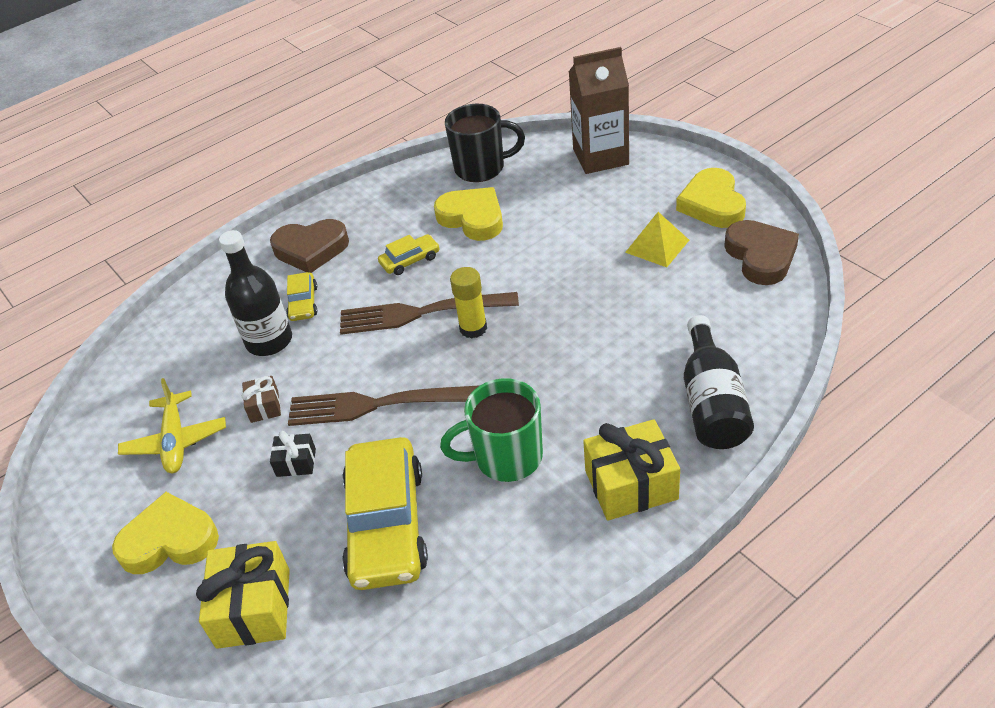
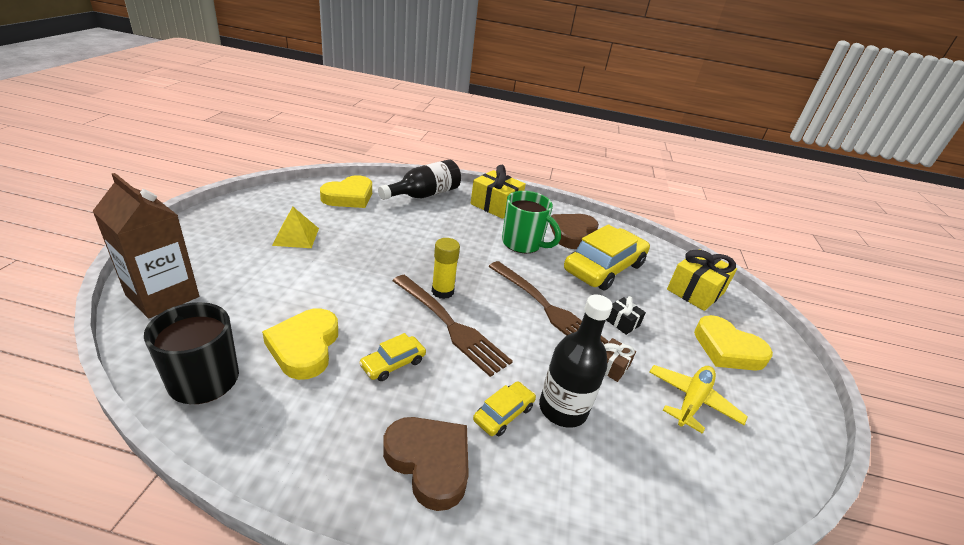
camera: 140 degrees left, 10 degrees down
yellow car [378,234,440,275] -> yellow car turned 60 degrees counterclockwise [359,333,426,381]
yellow heart [676,168,746,228] -> yellow heart moved to [320,175,372,208]
brown heart [724,220,799,285] -> brown heart moved to [550,214,599,249]

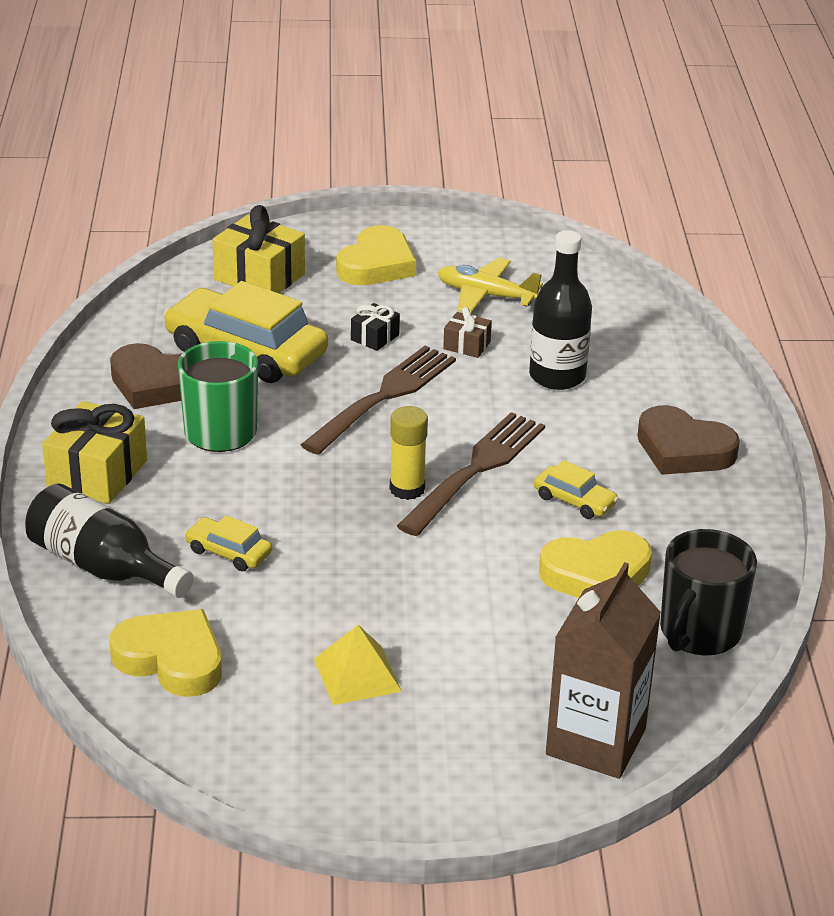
camera: 100 degrees left, 0 degrees up
brown heart [383,417,469,511] -> brown heart turned 90 degrees counterclockwise [638,405,740,475]
yellow car [473,381,536,436] -> yellow car moved to [185,515,272,571]

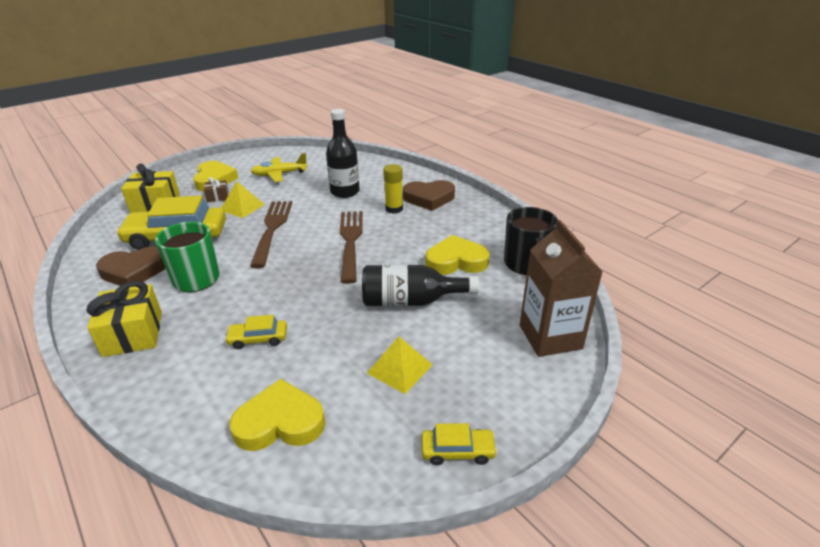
camera: 35 degrees left, 0 degrees up
black bottle [25,483,194,598] -> black bottle moved to [362,265,479,306]
black gift [351,303,400,351] -> yellow pyramid [221,181,265,218]
yellow glue stick [390,406,428,500] -> yellow glue stick moved to [383,164,403,214]
brown gift [443,307,492,358] -> brown gift moved to [204,177,229,202]
yellow car [534,460,619,519] -> yellow car moved to [422,423,497,465]
yellow heart [539,530,652,598] -> yellow heart turned 135 degrees counterclockwise [426,235,489,275]

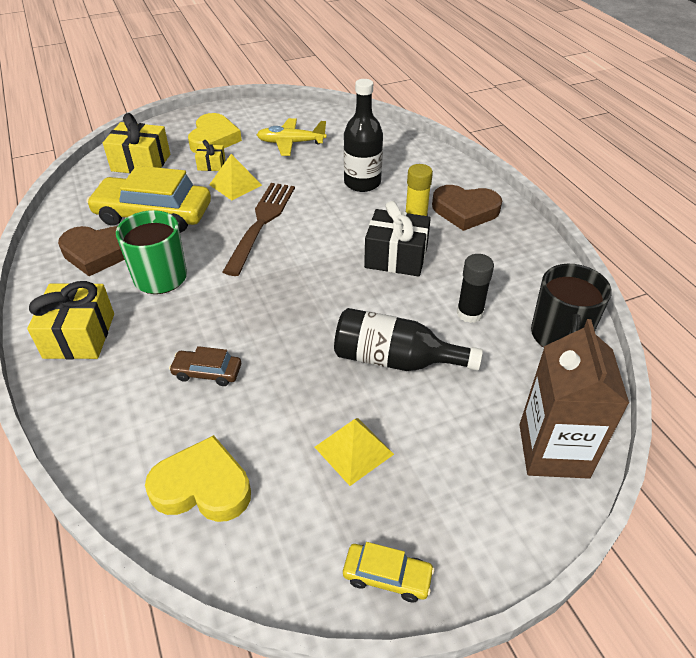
camera: 15 degrees right, 10 degrees up
brown gift [204,177,229,202] -> yellow gift [195,140,226,171]
yellow car [225,315,287,349] -> brown car [169,346,241,386]
brown fork [340,211,363,284] -> none
yellow heart [426,235,489,275] -> black glue stick [457,254,494,323]
none -> black gift [364,201,431,277]

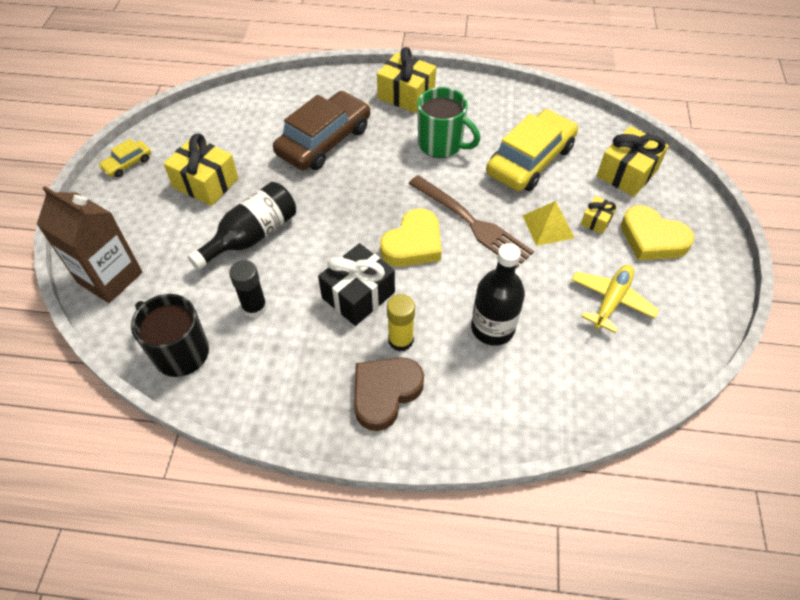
camera: 120 degrees right, 10 degrees up
brown heart [58,226,125,276] -> none
yellow heart [145,435,251,522] -> yellow heart moved to [380,208,441,267]
brown car [169,346,241,386] -> brown car [273,91,370,170], size x2.17
yellow pyramid [315,418,394,486] -> yellow gift [164,133,239,206]

